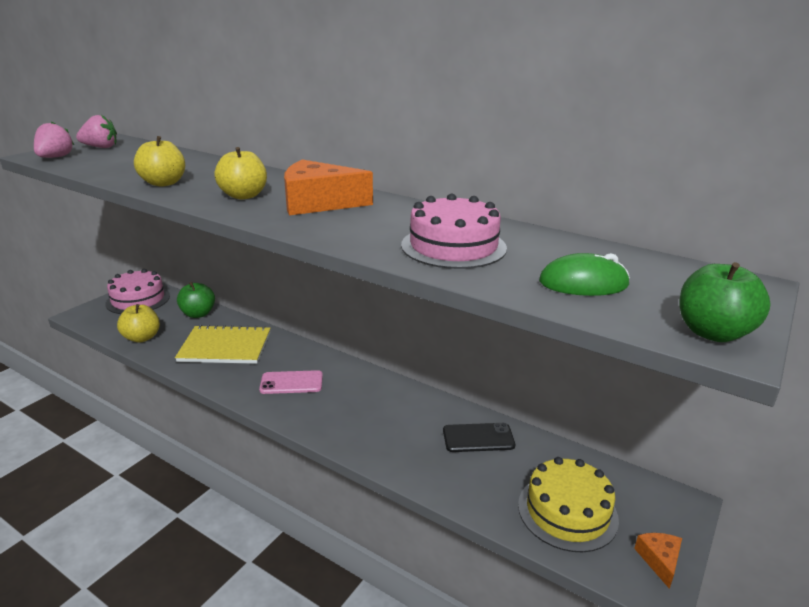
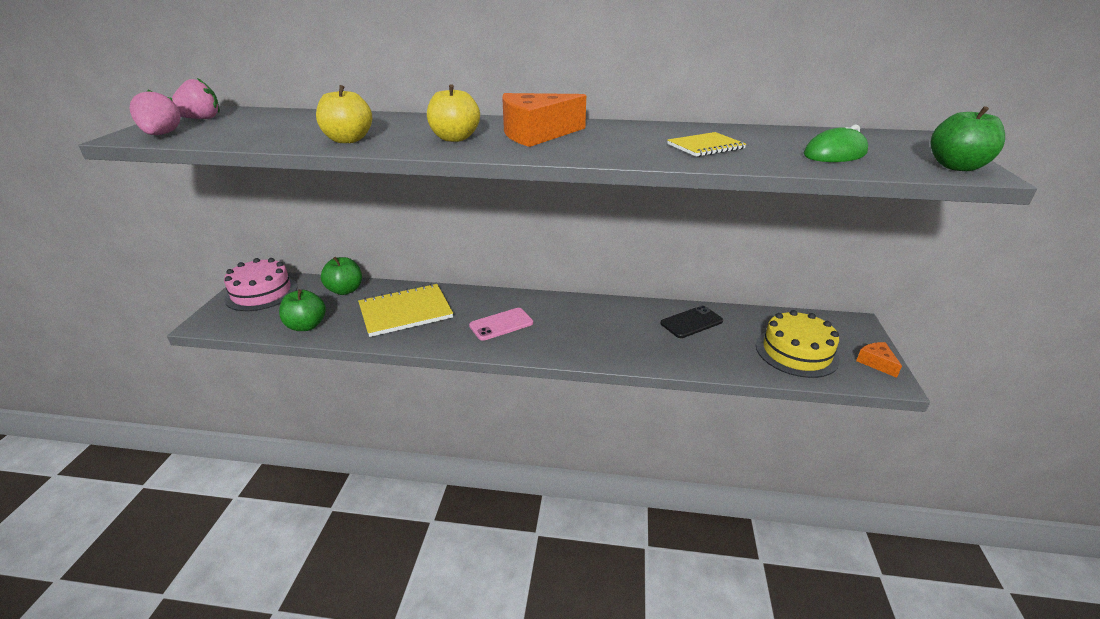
camera: 25 degrees left, 5 degrees up
yellow apple [117,304,160,342] -> green apple [279,289,326,331]
pink cake [401,194,507,269] -> yellow notebook [667,132,746,157]

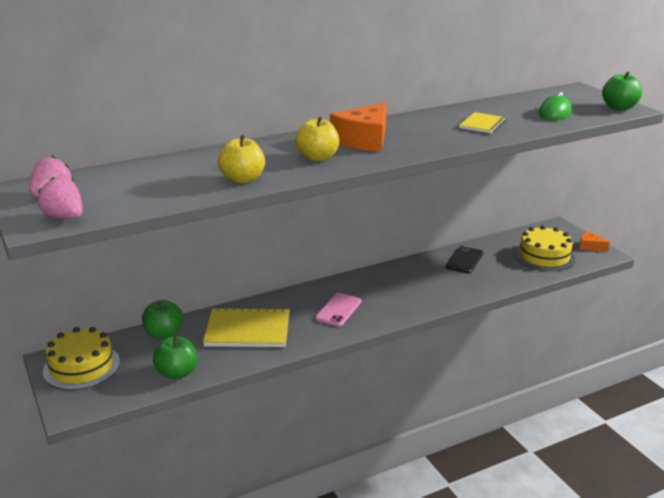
camera: 35 degrees left, 5 degrees down
pink cake [224,258,298,311] -> yellow cake [43,327,120,390]
yellow notebook [358,283,453,337] -> yellow notebook turned 60 degrees clockwise [203,307,290,347]

